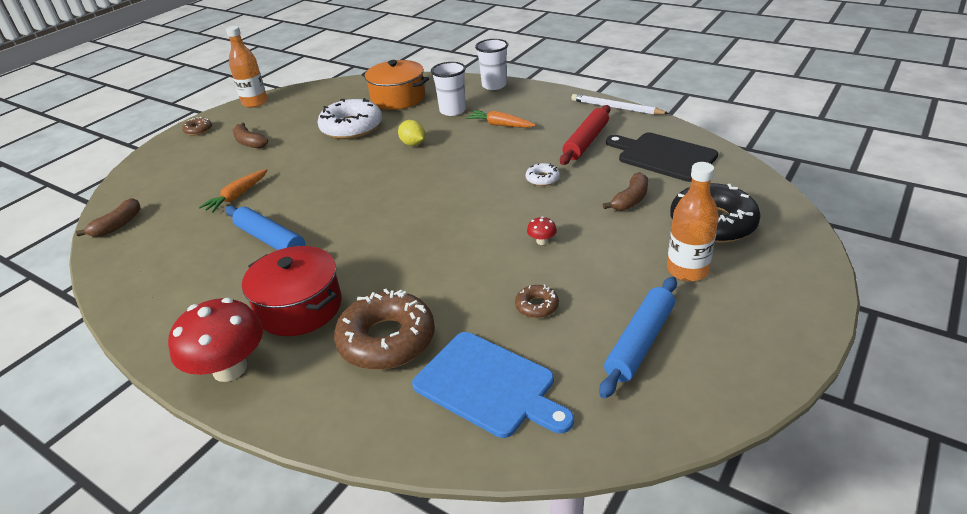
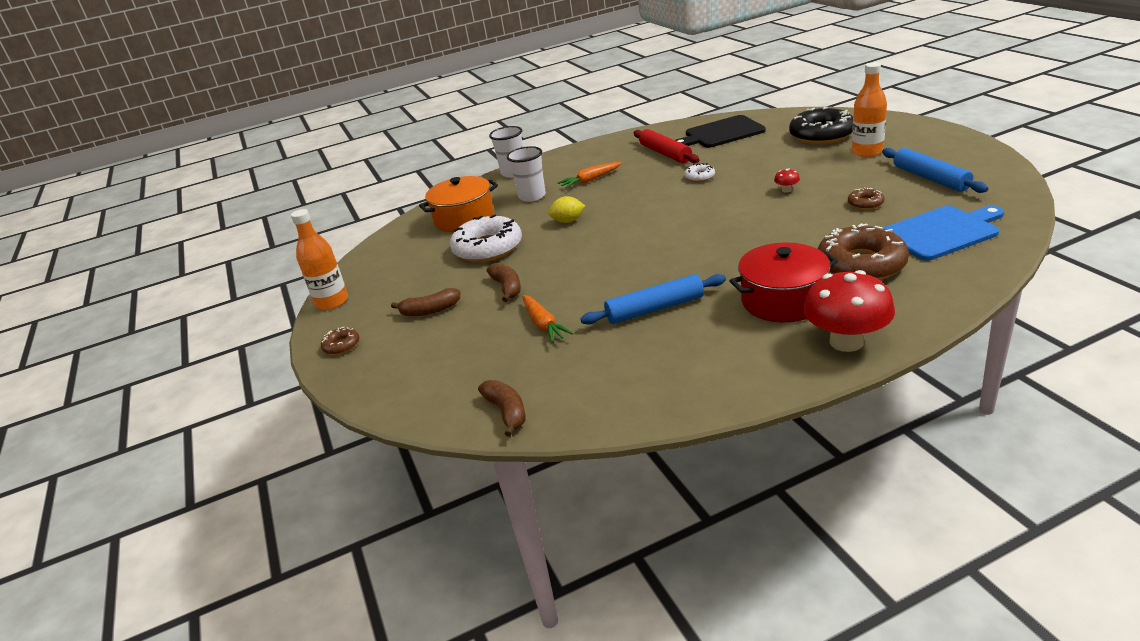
camera: 55 degrees left, 5 degrees down
white pencil [571,94,669,115] -> none
brown banana [603,172,648,211] -> brown banana moved to [487,263,521,302]

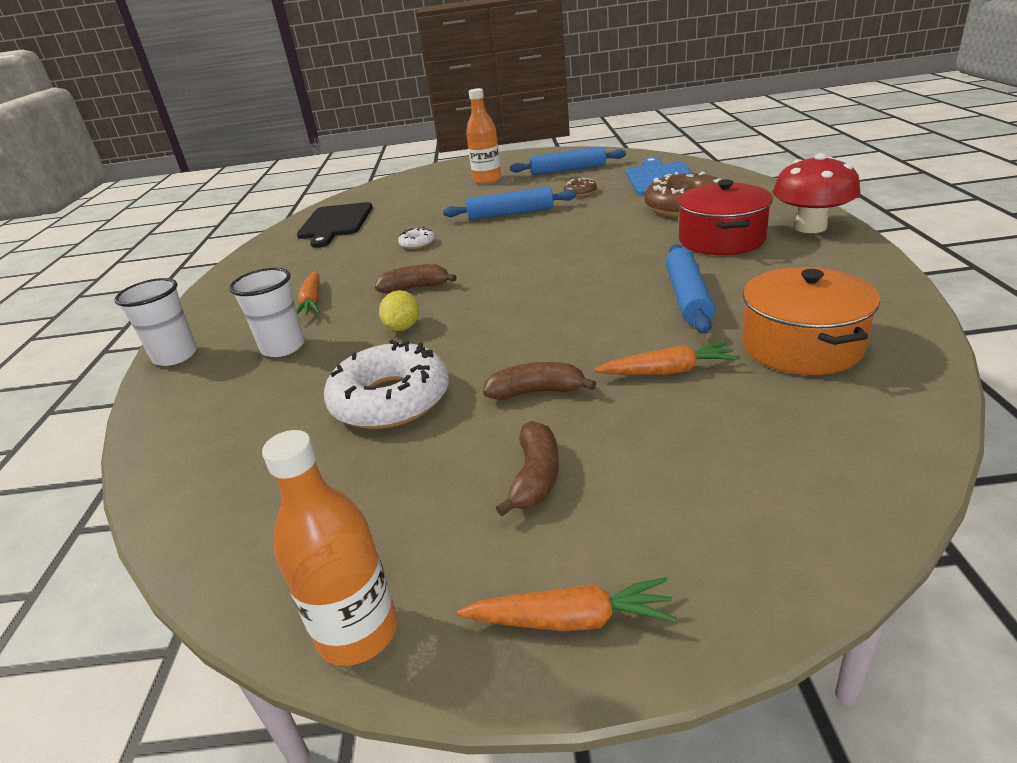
camera: 70 degrees left, 0 degrees up
brown donut [321,327,359,355] -> orange carrot [457,577,677,631]
orange pot [419,176,498,232] -> orange pot moved to [742,267,880,375]
brown banana [478,380,526,437] -> brown banana moved to [375,264,457,293]
red rolling pin [634,129,699,163] -> none
red mushroom [774,169,800,192] -> blue rolling pin [443,187,576,220]
black donut [789,107,853,144] -> none

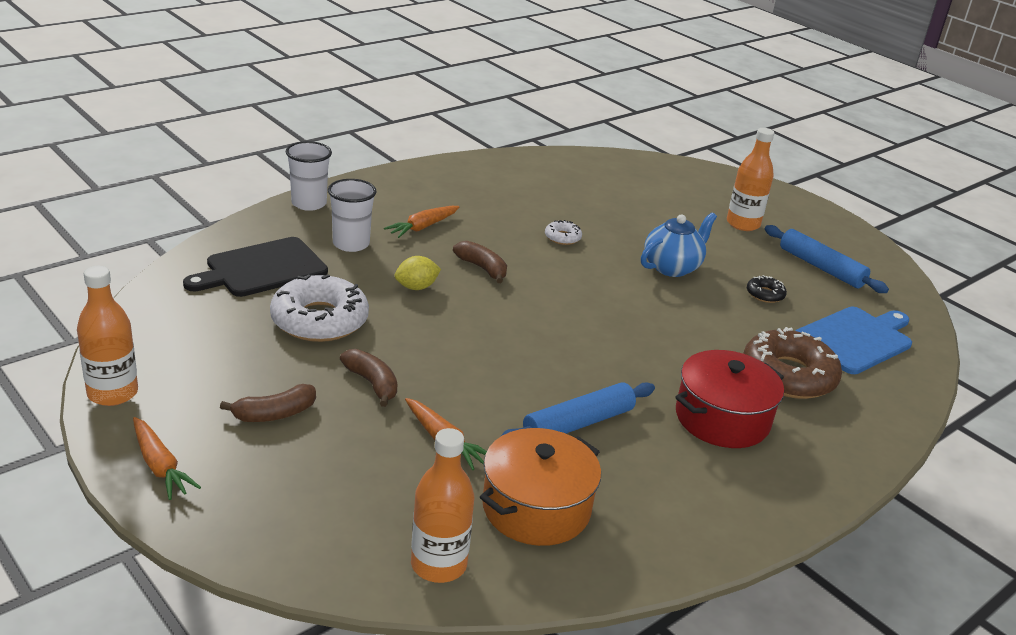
camera: 45 degrees right, 0 degrees up
black cutting board [297,202,373,248] -> black cutting board moved to [183,237,328,297]
blue rolling pin [443,187,576,220] -> blue teapot [641,212,717,277]
brown donut [564,178,597,196] -> black donut [747,275,787,303]
red mushroom [773,153,860,233] -> none
none -> orange bottle [411,428,474,583]

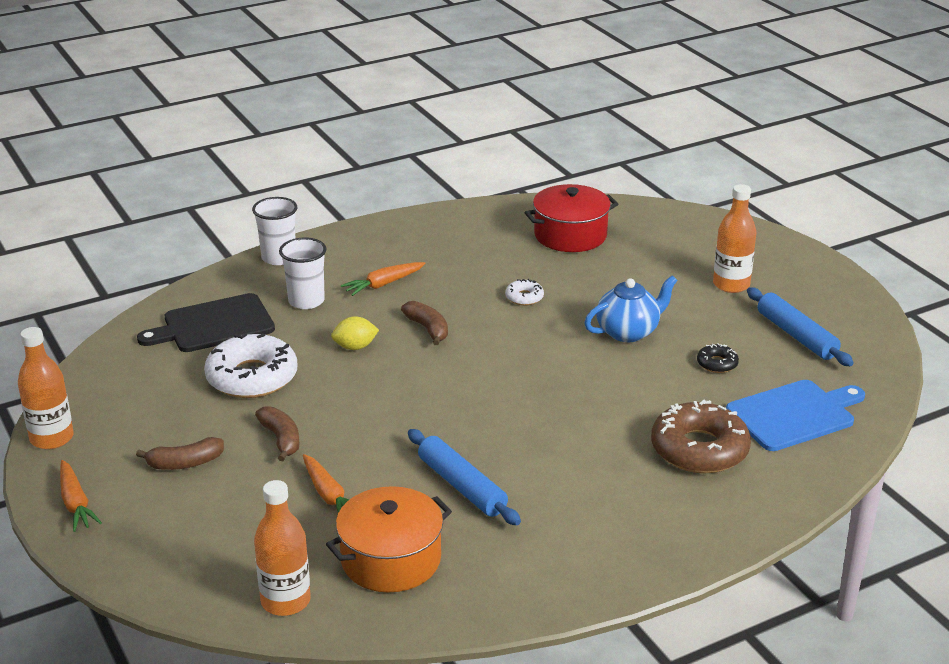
camera: 15 degrees right, 0 degrees up
blue rolling pin [500,382,655,437] -> blue rolling pin turned 75 degrees clockwise [408,429,521,525]
red pot [675,350,784,448] -> red pot moved to [524,184,618,252]

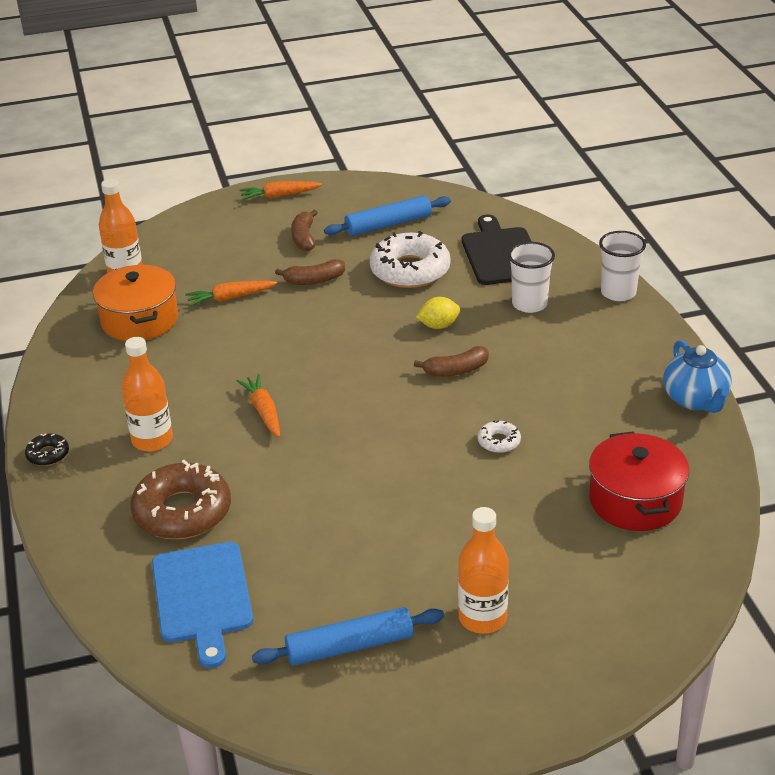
camera: 105 degrees right, 5 degrees up
orange bottle [18,327,74,449] -> orange bottle moved to [121,337,173,452]
yellow lemon [331,316,379,350] -> yellow lemon turned 75 degrees clockwise [416,297,460,329]
orange carrot [341,262,425,296] -> orange carrot moved to [237,374,280,437]
blue rolling pin [408,429,521,525] -> blue rolling pin moved to [324,195,451,236]
blue teapot [584,275,678,342] -> blue teapot moved to [663,340,732,413]
black donut [697,343,739,373] -> black donut moved to [25,434,69,466]

